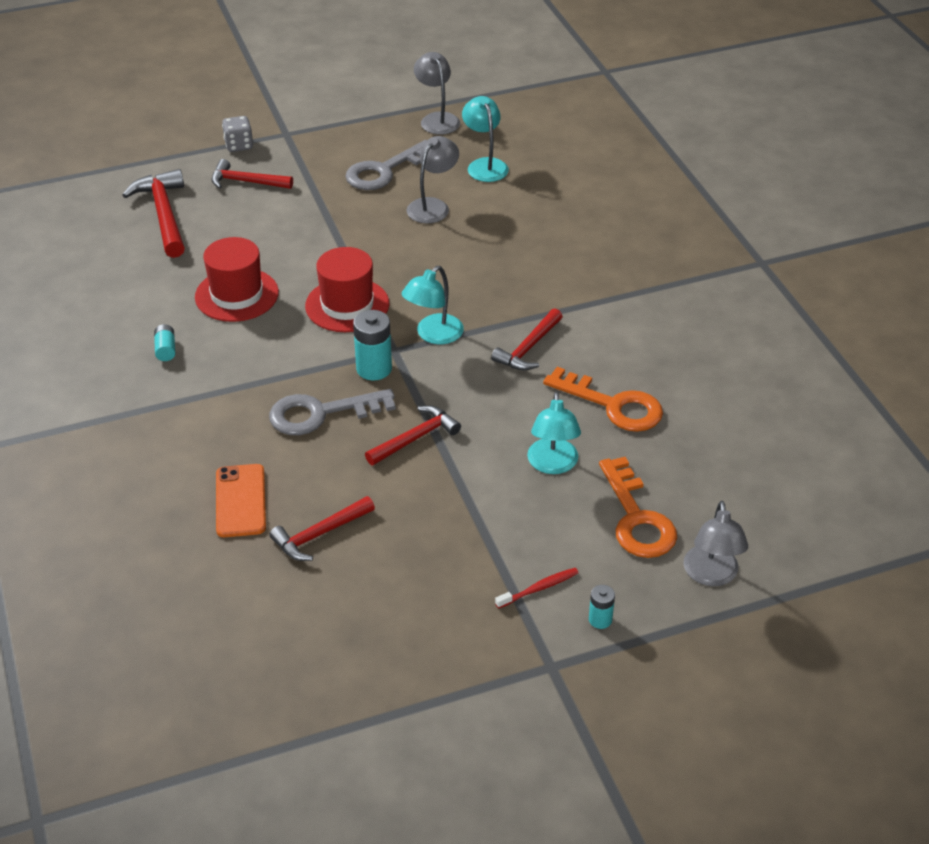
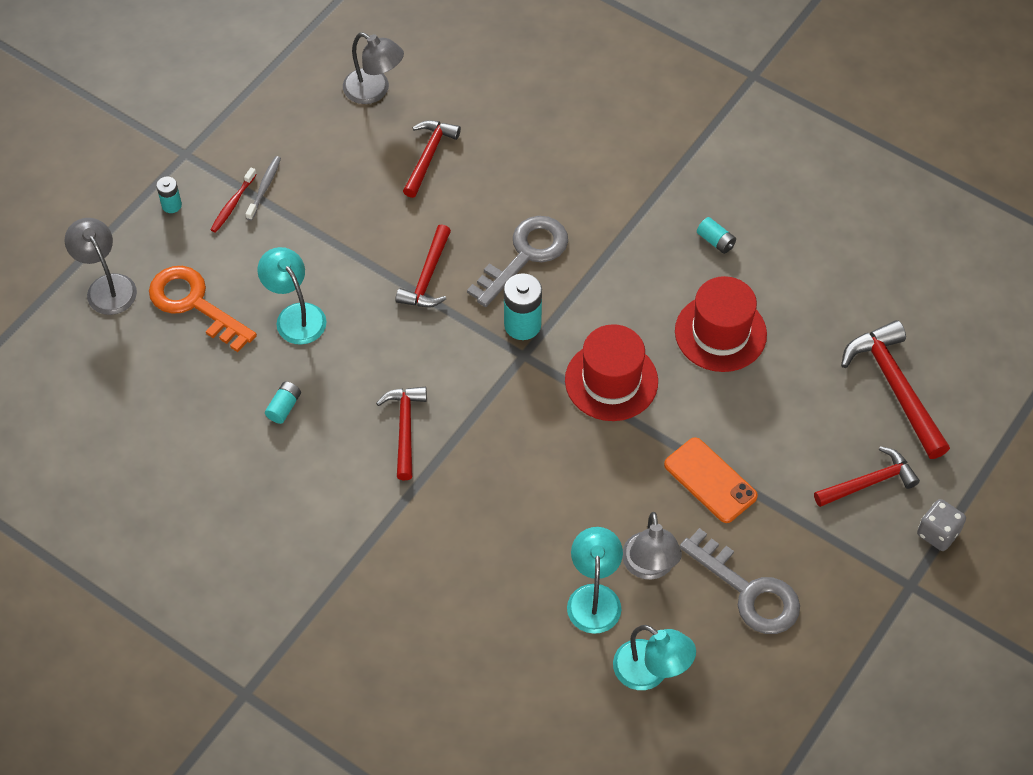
camera: 145 degrees right, 15 degrees up
red hammer [122,169,185,258] -> red hammer turned 150 degrees counterclockwise [841,320,950,459]
orange phone [216,464,266,537] -> orange phone moved to [664,437,758,523]
grey key [345,140,427,190] -> grey key turned 120 degrees clockwise [679,528,800,634]
turquoise lamp [402,266,464,344] -> turquoise lamp moved to [567,527,623,634]
grey lamp [414,52,460,135] -> grey lamp moved to [343,32,404,104]
orange key [543,367,663,432] -> turquoise battery [265,382,301,424]
none -> grey toothbrush [246,156,281,220]

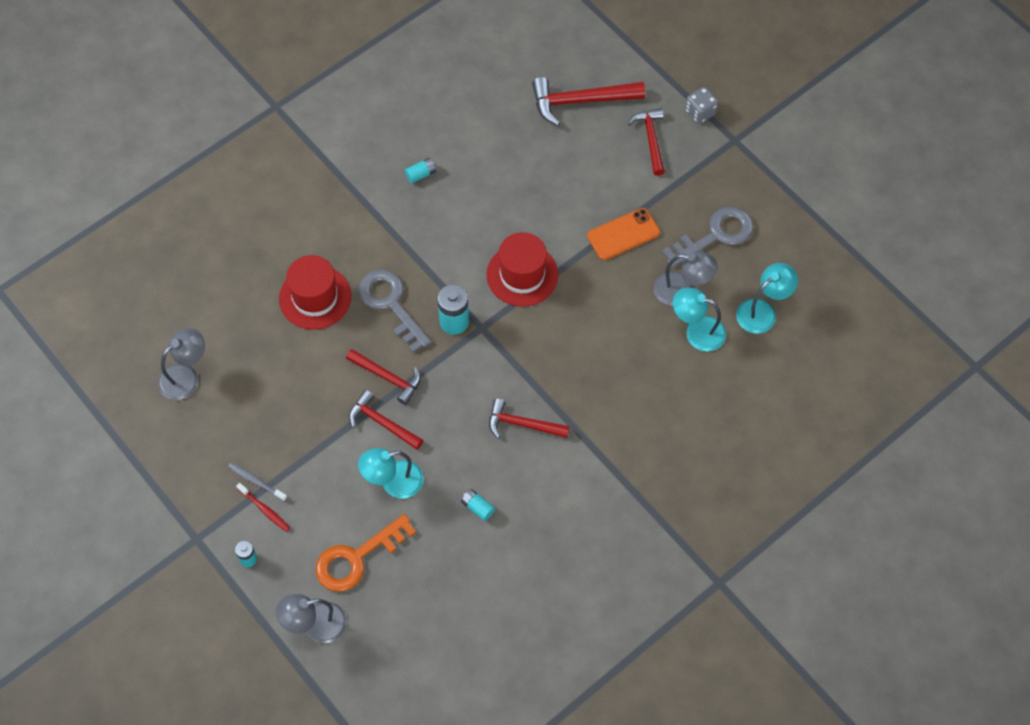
camera: 75 degrees left, 5 degrees up
red hammer [403,120,461,198] -> red hammer moved to [349,390,423,450]
red hat [675,276,767,372] -> red hat moved to [279,255,351,330]

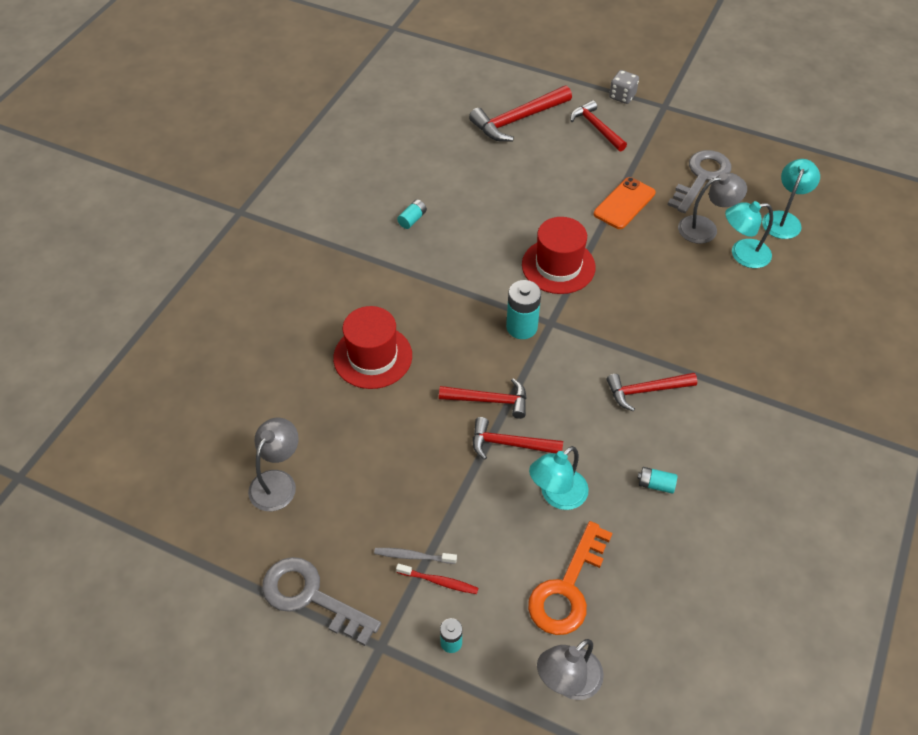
camera: 25 degrees left, 10 degrees down
grey key [358,269,431,353] -> grey key moved to [262,557,381,646]

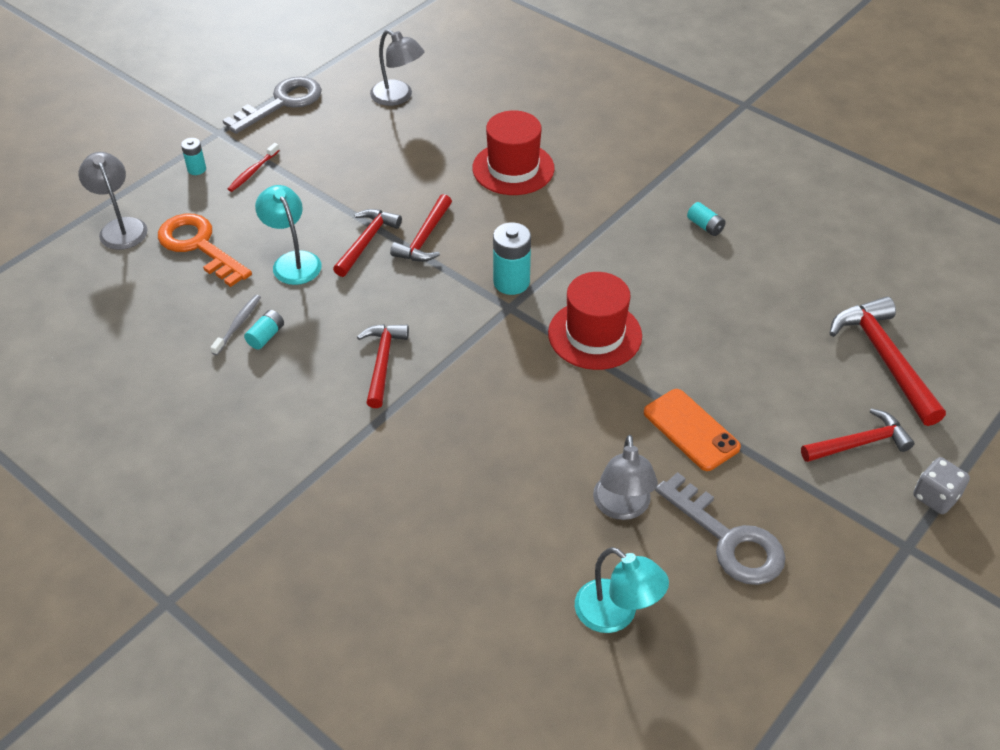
camera: 105 degrees right, 5 degrees down
grey toothbrush [374,548,457,564] -> grey toothbrush moved to [210,295,261,355]
turquoise lamp [725,201,773,268] -> none

